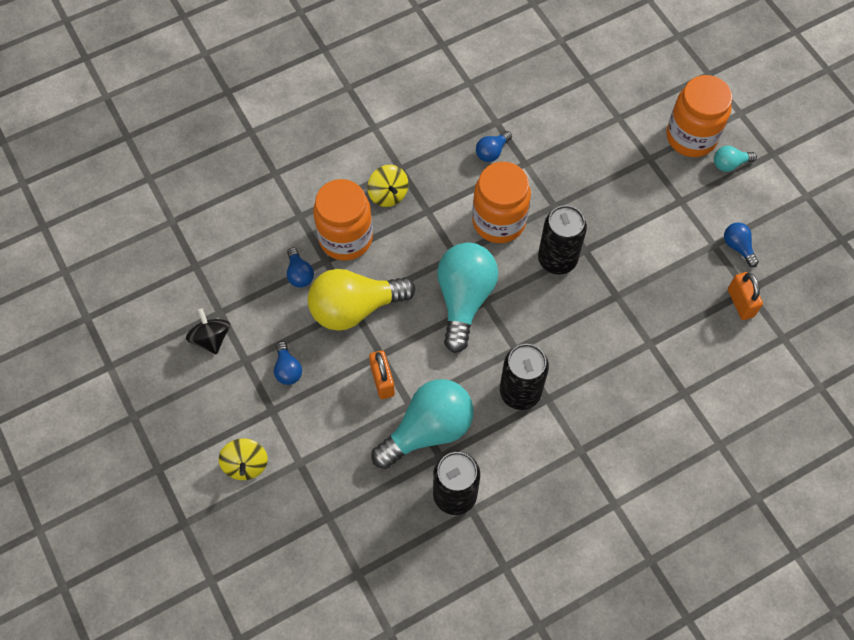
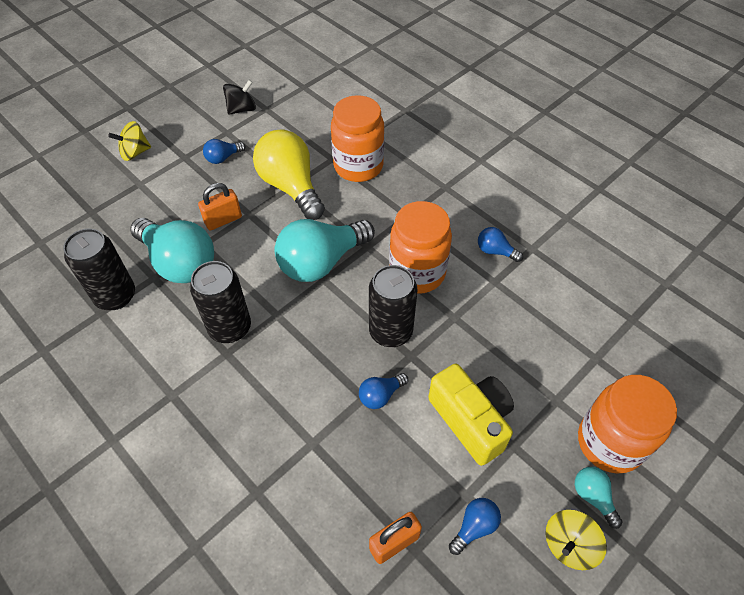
camera: 75 degrees right, 10 degrees down
blue light bulb [287,247,314,288] -> blue light bulb moved to [359,373,408,409]
yellow spinning top [367,165,408,207] -> yellow spinning top moved to [545,510,607,570]
turquoise light bulb [437,242,498,353] -> turquoise light bulb turned 150 degrees clockwise [274,219,375,282]
none -> yellow camera [428,364,514,466]

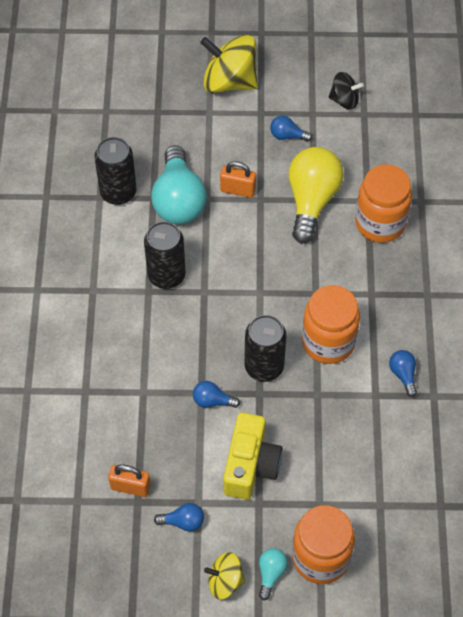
camera: 45 degrees right, 5 degrees up
yellow spinning top [108,121,151,161] -> yellow spinning top [200,35,258,93], size x1.81
turquoise light bulb [274,219,375,282] -> none

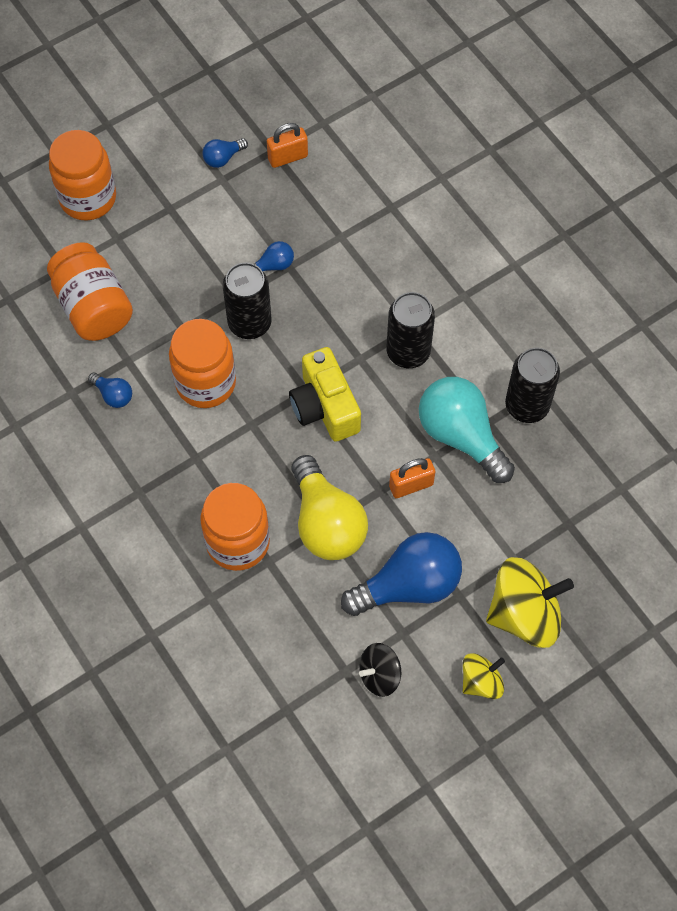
camera: 145 degrees right, 5 degrees up
yellow spinning top [204,552,245,600] -> yellow spinning top moved to [463,653,505,699]
yellow camera [223,413,282,500] -> yellow camera moved to [289,347,361,442]
turquoise light bulb [259,548,288,601] -> none
blue light bulb [270,116,312,142] -> blue light bulb [341,532,462,616], size x2.21
none -> orange jar [47,242,133,341]

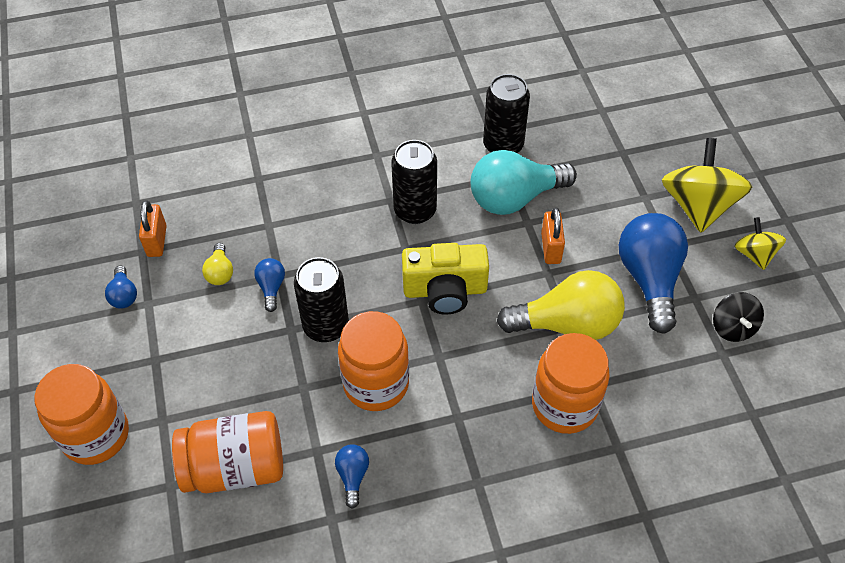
camera: 70 degrees left, 10 degrees down
blue light bulb [88,372,132,408] -> blue light bulb turned 60 degrees counterclockwise [335,444,369,509]
none -> yellow light bulb [202,243,233,285]

